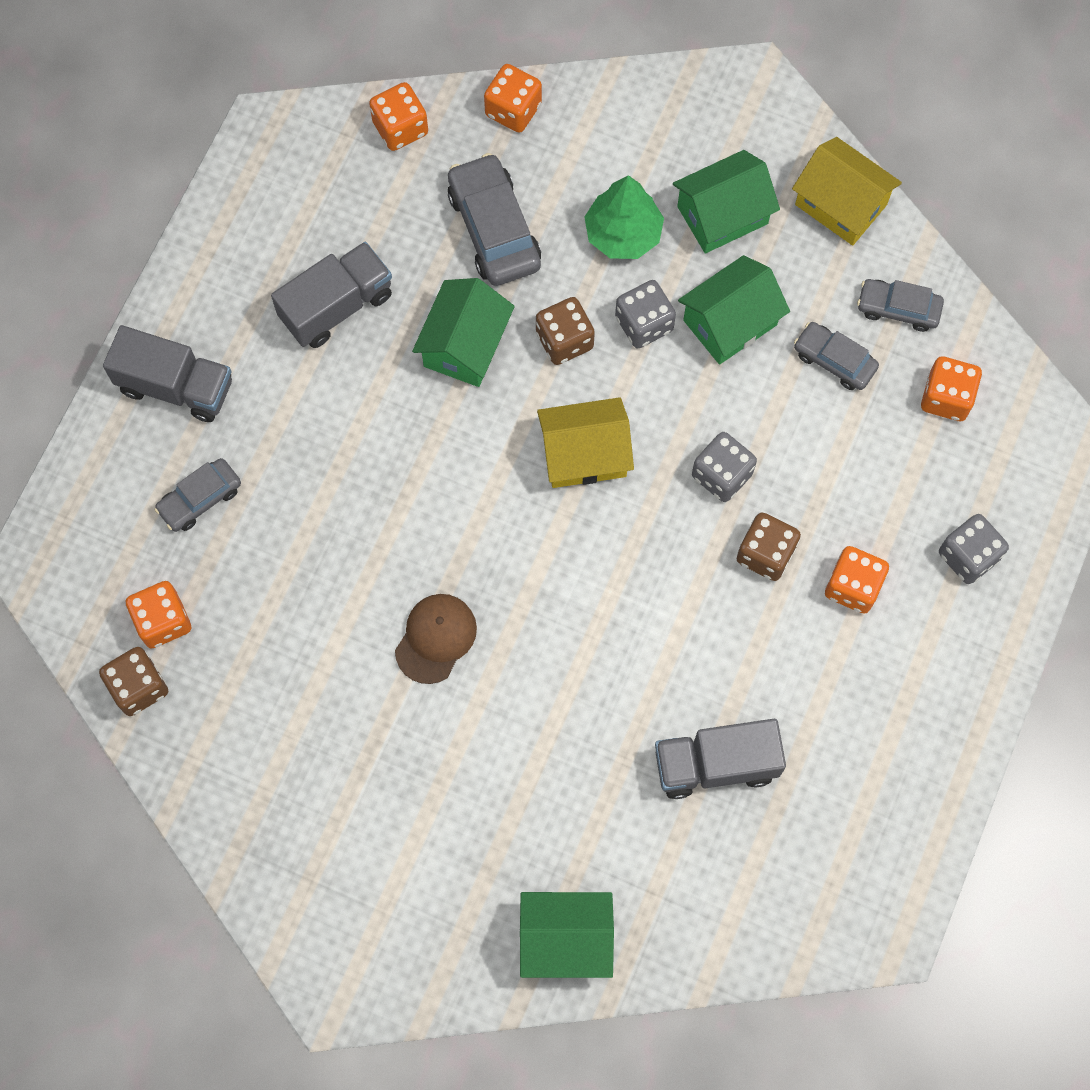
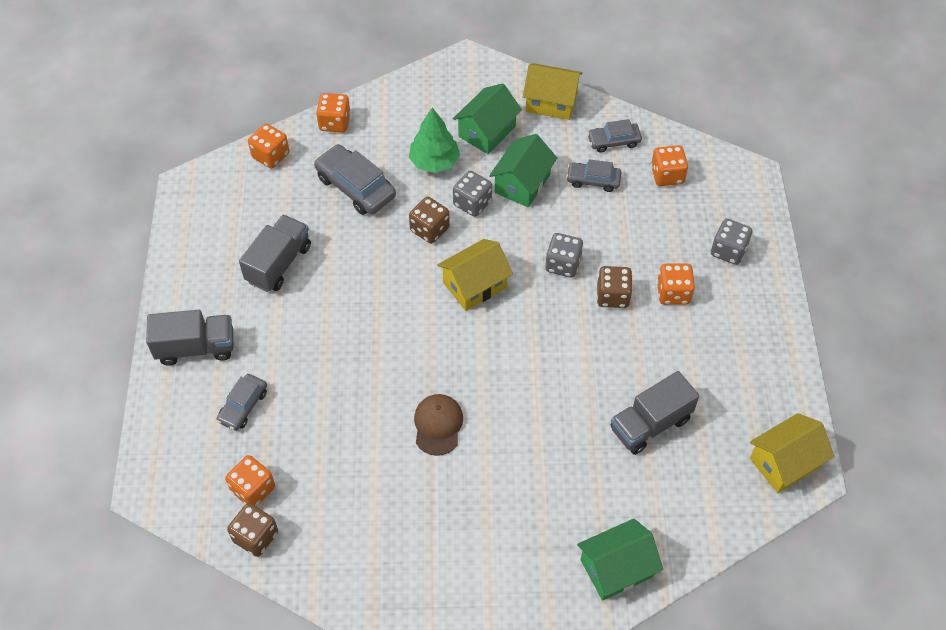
camera: 25 degrees left, 15 degrees down
green house [412,278,515,387] -> none
none -> yellow house [750,413,834,493]

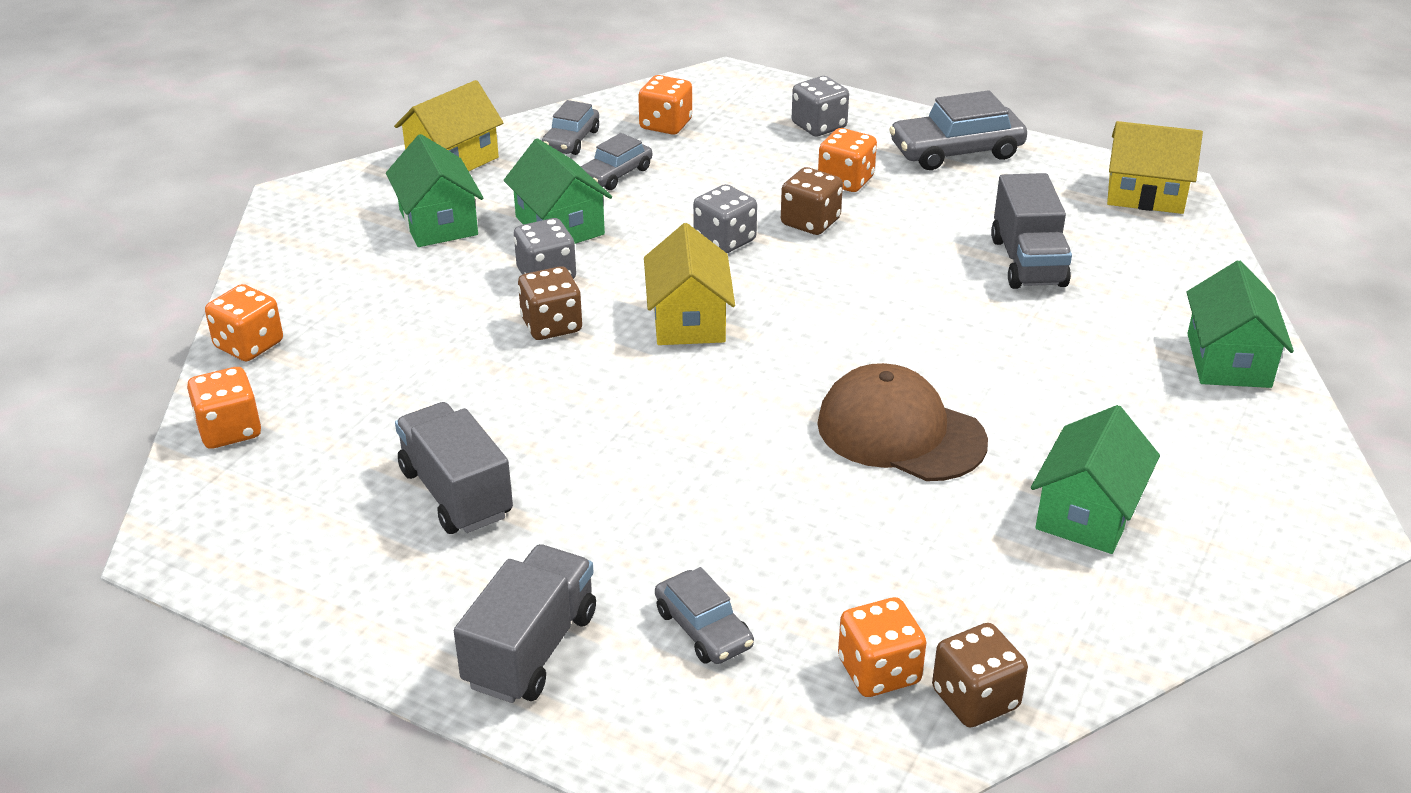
camera: 60 degrees left, 20 degrees down
grey car [314,144,396,215] -> grey car moved to [889,90,1027,170]
green tree [409,108,460,173] -> none
brown cap [414,394,463,456] -> brown cap [817,363,988,481], size x1.56
yellow house [750,413,834,493] -> yellow house turned 75 degrees counterclockwise [1107,121,1203,214]
none -> green house [1031,405,1160,554]

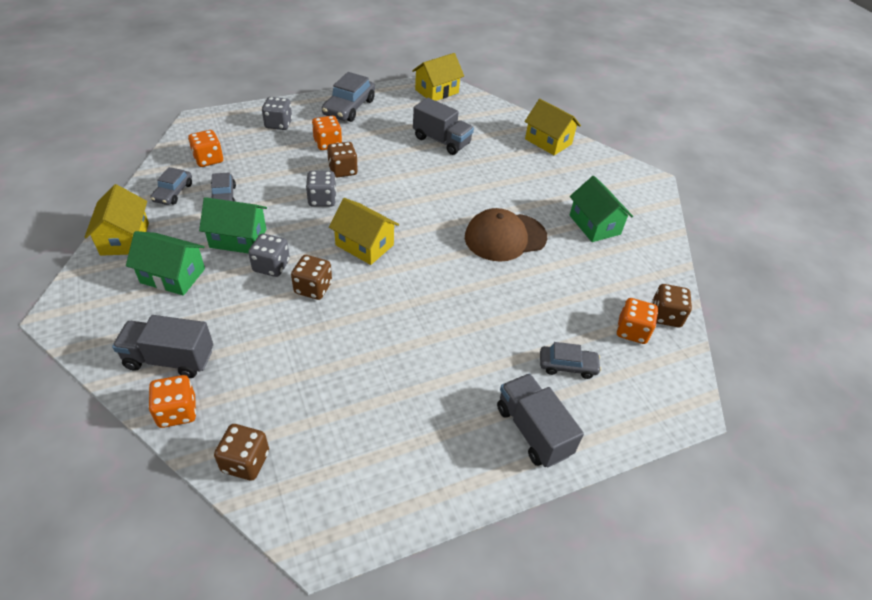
camera: 55 degrees left, 10 degrees up
orange dice [187,367,261,449] -> brown dice [214,424,269,481]
grey truck [395,402,513,534] -> grey truck moved to [112,315,213,378]
grey car [542,100,599,155] -> grey car turned 45 degrees clockwise [150,167,192,205]
green house [1186,260,1294,388] -> yellow house [524,99,581,155]

